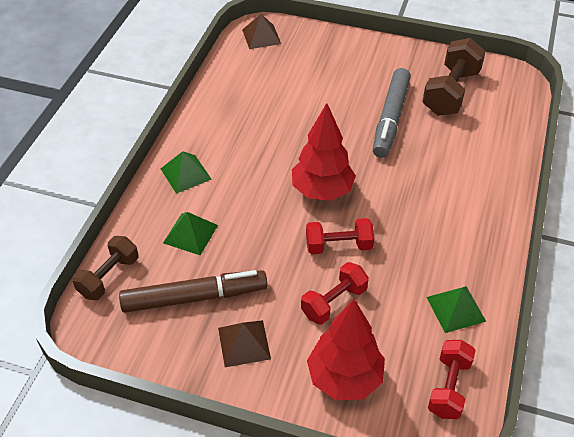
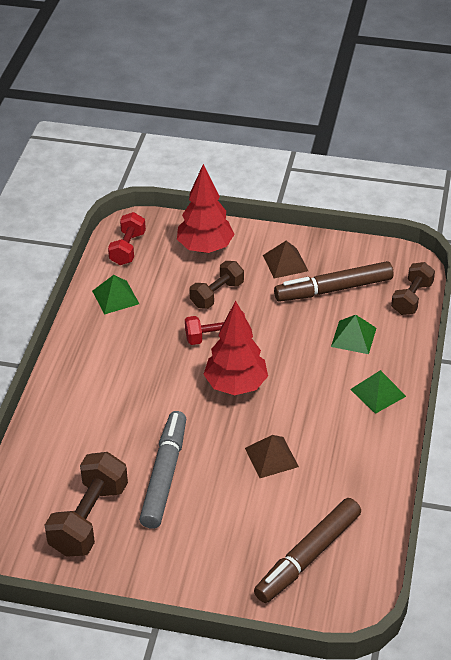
camera: 175 degrees right, 5 degrees down
brown pyramid [242,14,281,49] -> brown pyramid moved to [245,435,299,478]
red dumbbell [301,262,369,325] -> brown dumbbell [189,261,244,309]
none -> brown marker [254,498,361,603]

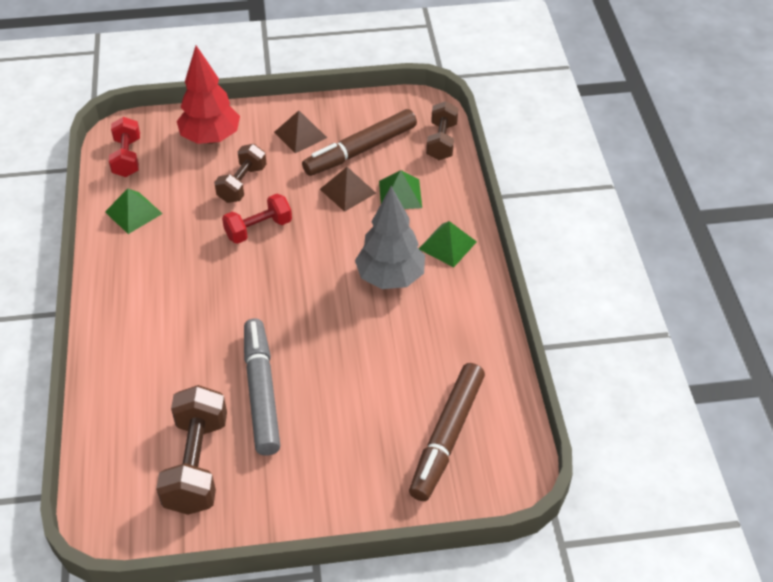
camera: 20 degrees left, 5 degrees up
red tree [203,301,268,395] -> none
brown pyramid [245,435,299,478] -> brown pyramid moved to [320,167,376,212]
none -> grey tree [355,186,425,289]

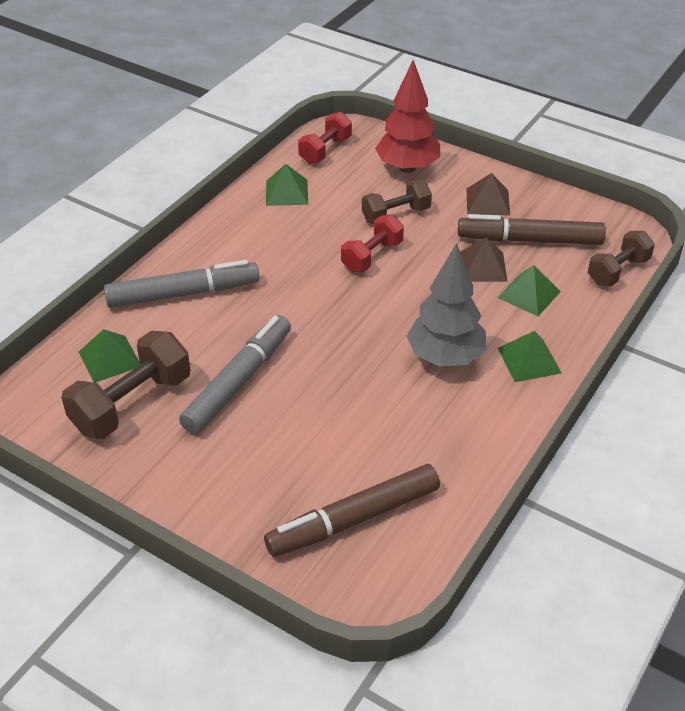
camera: 40 degrees right, 5 degrees down
red dumbbell [222,194,292,244] -> red dumbbell turned 60 degrees counterclockwise [341,215,404,272]
none -> green pyramid [79,329,141,383]
none -> grey marker [104,260,260,308]

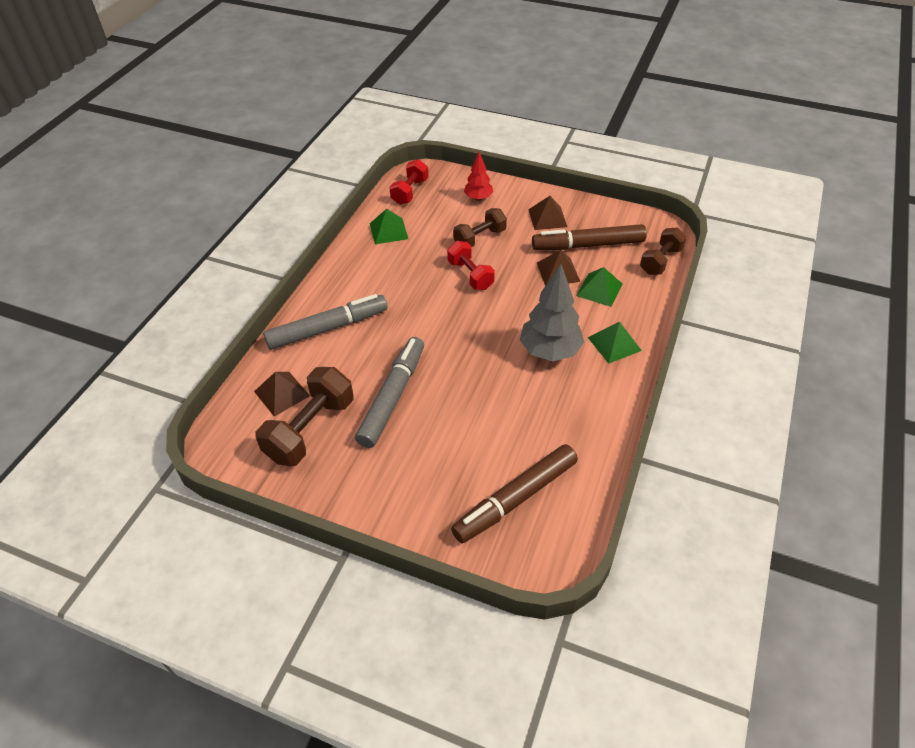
camera: 10 degrees left, 5 degrees up
green pyramid [79,329,141,383] -> brown pyramid [254,372,310,417]
red dumbbell [341,215,404,272] -> red dumbbell turned 60 degrees counterclockwise [447,241,495,290]
red tree [375,60,440,173] -> red tree [464,152,493,201], size x0.57

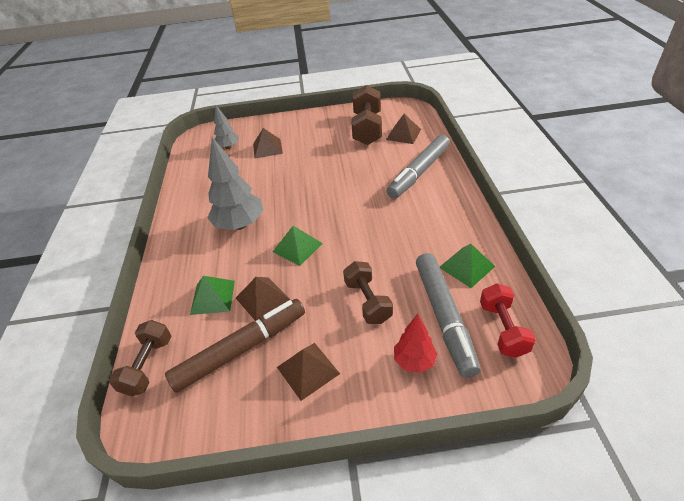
camera: 155 degrees right, 5 degrees down
grey marker [355,337,424,448] -> grey marker moved to [416,253,481,378]
red dumbbell [447,241,495,290] -> none
brown marker [451,444,578,543] -> grey tree [214,105,239,149]
brown dumbbell [453,208,507,247] -> brown dumbbell turned 45 degrees counterclockwise [343,261,393,324]
green pyramid [588,322,642,364] -> green pyramid moved to [273,226,323,266]
none -> brown pyramid [253,128,283,158]

